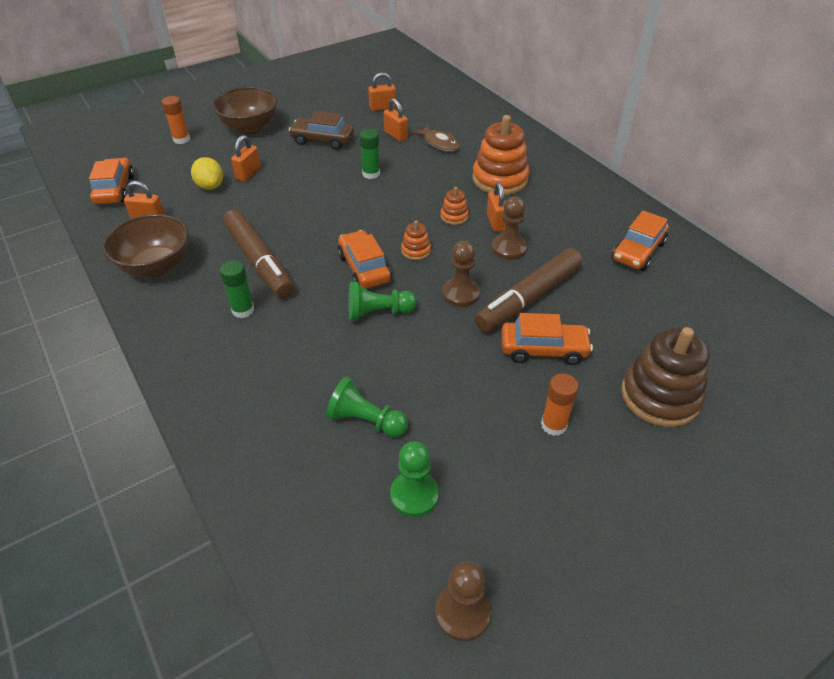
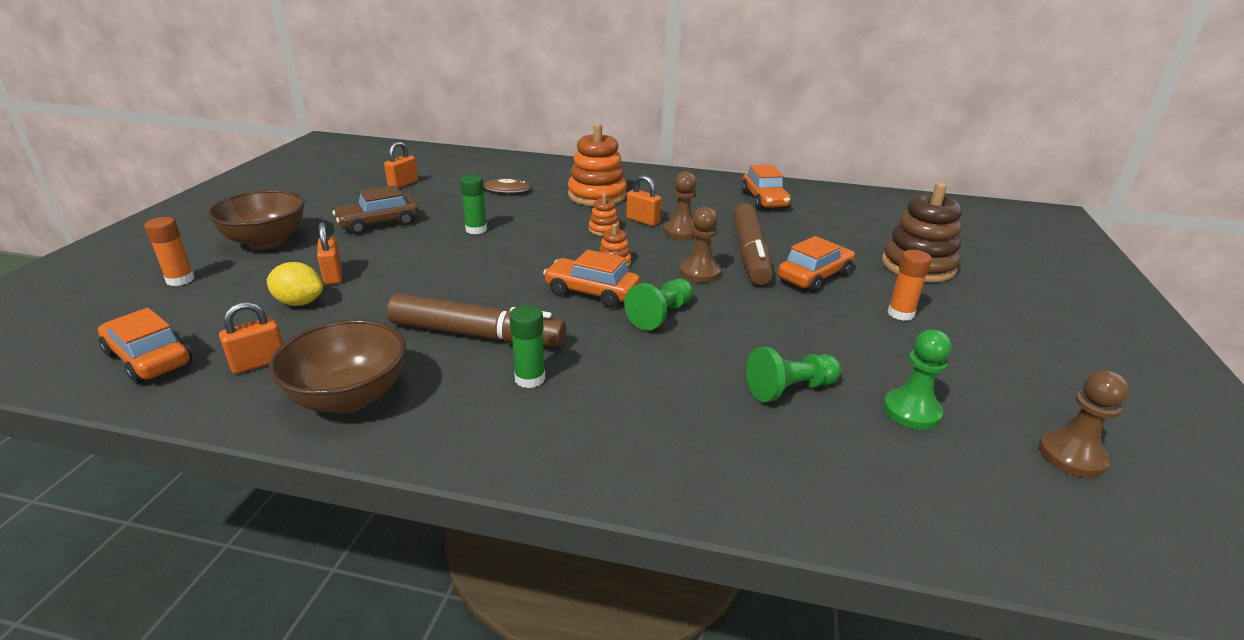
camera: 45 degrees left, 15 degrees down
orange padlock [384,98,408,142] -> none

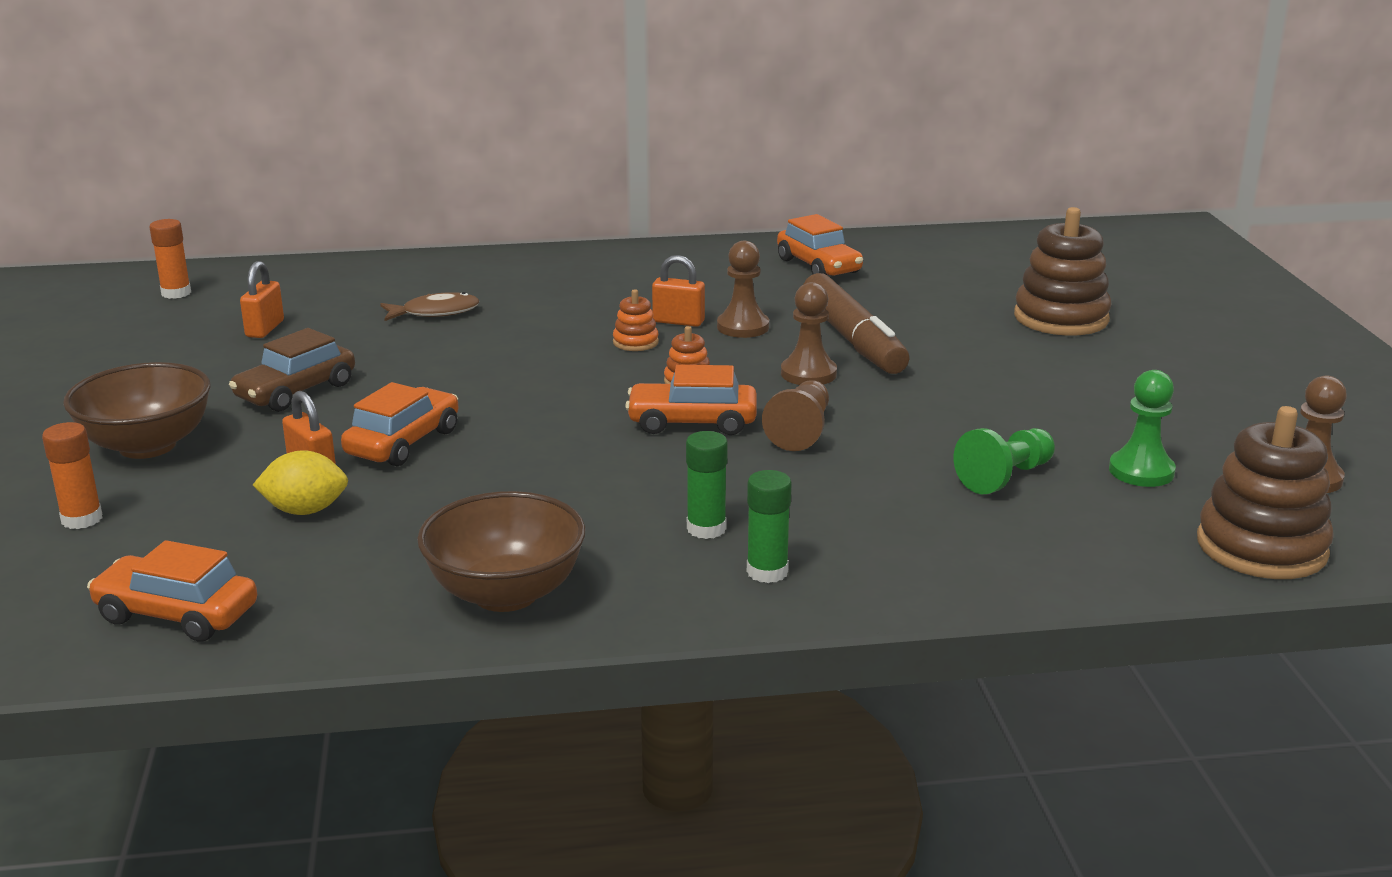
camera: 20 degrees left, 5 degrees down
orange padlock [219,302,283,374] -> none
brown marker [387,293,566,347] -> none
green glue stick [460,175,487,234] -> green glue stick moved to [747,470,792,583]
orange stacking toy [568,123,627,206] -> none
green pawn [624,279,693,331] -> brown pawn [762,380,829,451]
orange car [778,236,855,292] -> orange car moved to [341,382,459,466]
orange glue stick [887,250,932,321] -> orange glue stick moved to [149,219,191,299]
none -> brown stacking toy [1197,406,1334,579]

